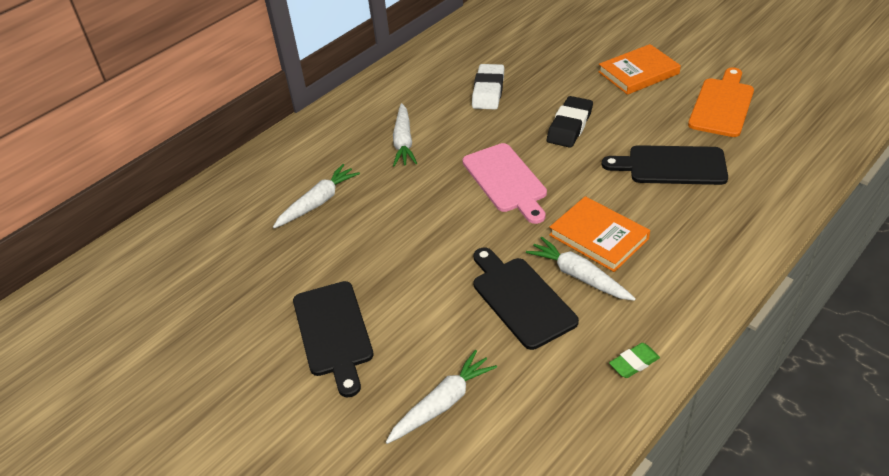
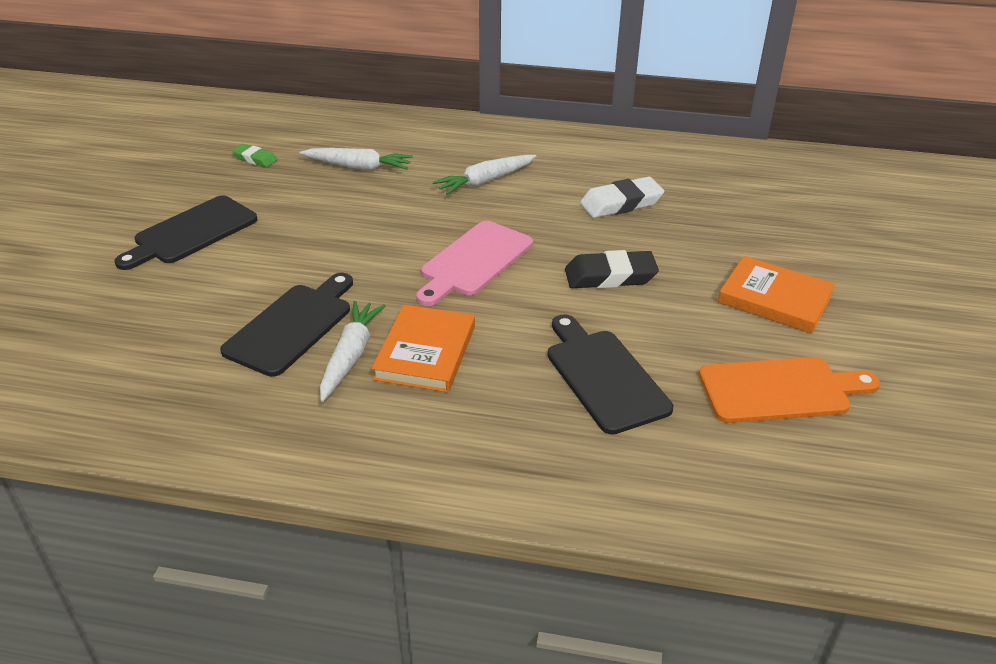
camera: 55 degrees right, 5 degrees down
white carrot [386,350,497,444] -> none
green eraser [609,343,660,378] -> green eraser moved to [232,144,277,167]

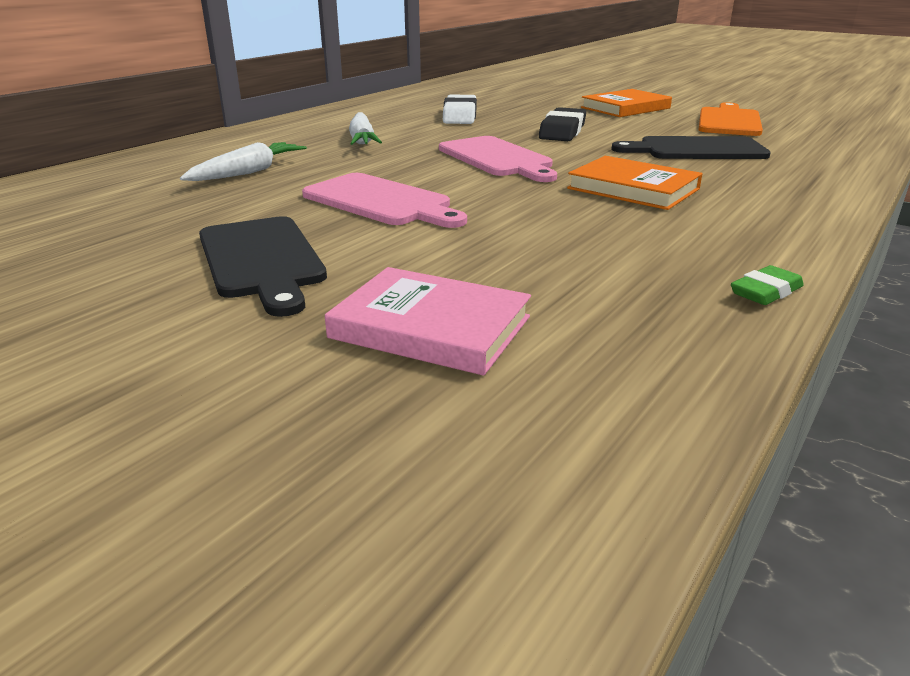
camera: 65 degrees left, 10 degrees down
black cutting board [220,273,353,377] -> none
green eraser [232,144,277,167] -> green eraser moved to [731,265,804,305]
white carrot [320,301,386,402] -> none
none -> pink cutting board [302,173,467,228]
none -> pink book [325,267,531,376]

